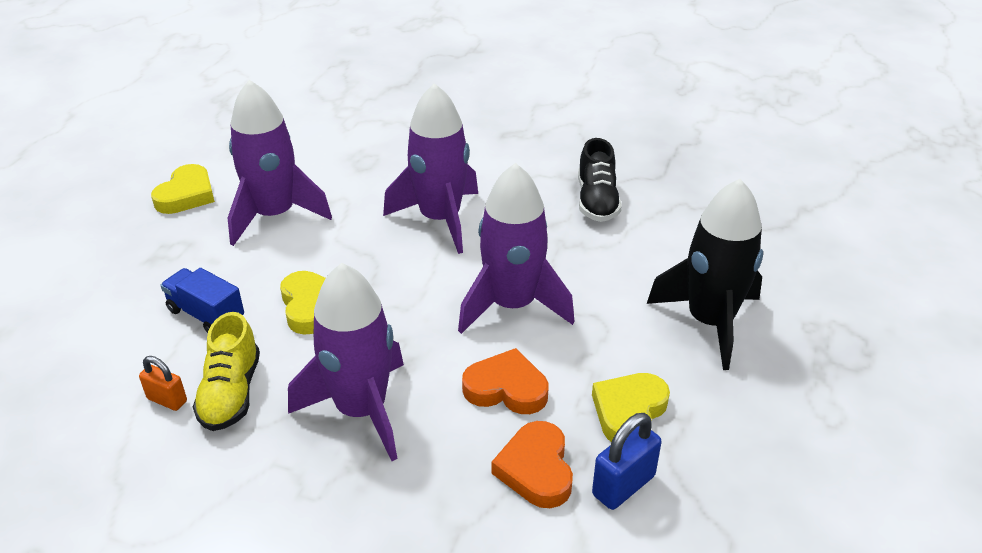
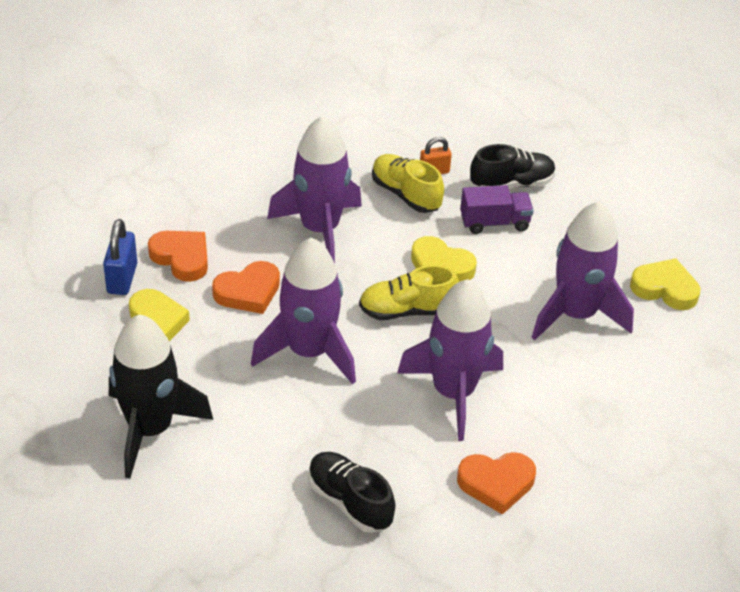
camera: 135 degrees right, 5 degrees up
yellow heart [151,164,215,214] -> yellow heart turned 135 degrees clockwise [630,258,701,310]
blue truck [160,268,244,333] -> purple truck [460,185,534,234]
none -> yellow shoe [359,265,459,320]
none -> orange heart [457,452,536,515]
none -> black shoe [470,144,556,188]

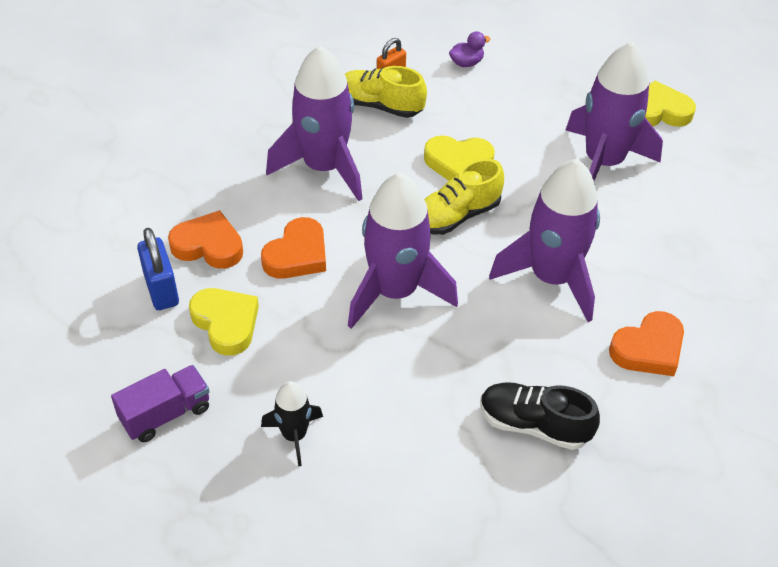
camera: 25 degrees left, 5 degrees up
black rocket [109,315,213,479] -> black rocket [261,381,323,467], size x0.51
purple truck [460,185,534,234] -> purple truck moved to [111,365,210,442]
black shoe [470,144,556,188] -> purple duck [449,31,490,67]

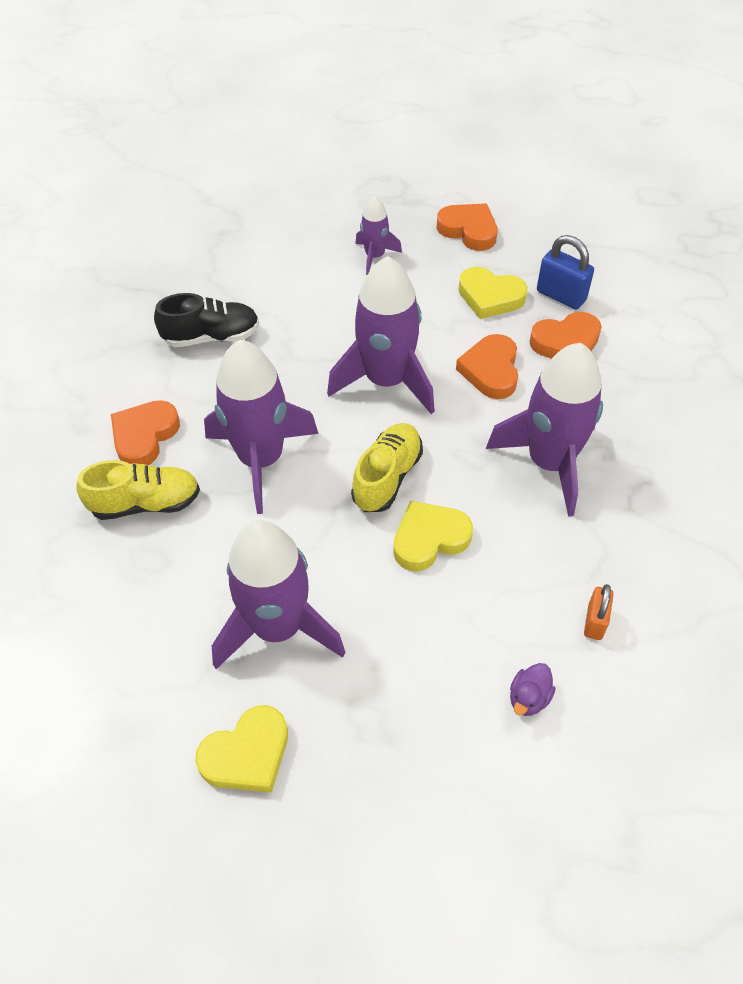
camera: 150 degrees right, 5 degrees up
purple truck [111,365,210,442] -> orange heart [437,203,498,251]
black rocket [261,381,323,467] -> purple rocket [355,196,402,275]
yellow shoe [345,66,427,118] -> yellow shoe moved to [76,460,200,520]

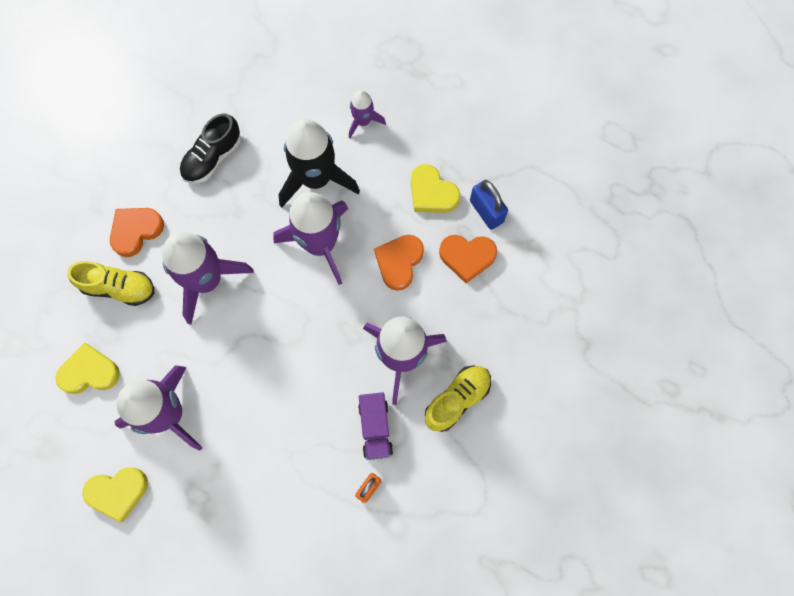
camera: 20 degrees right, 20 degrees up
black shoe [154,293,260,347] -> black shoe turned 120 degrees clockwise [180,114,241,184]
yellow shoe [351,423,423,512] -> yellow shoe moved to [425,365,491,432]
yellow heart [393,501,473,571] -> yellow heart moved to [55,343,120,394]
orange heart [437,203,498,251] -> none
purple duck [510,663,556,716] -> none
none -> black rocket [279,119,360,208]
none -> purple truck [358,392,393,460]

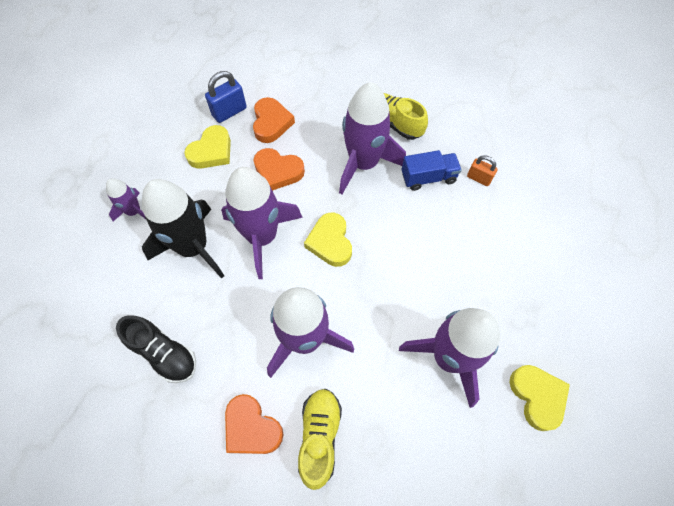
camera: 95 degrees left, 10 degrees down
yellow heart [55,343,120,394] -> yellow heart moved to [304,213,352,267]
purple truck [358,392,393,460] -> blue truck [401,150,462,191]

